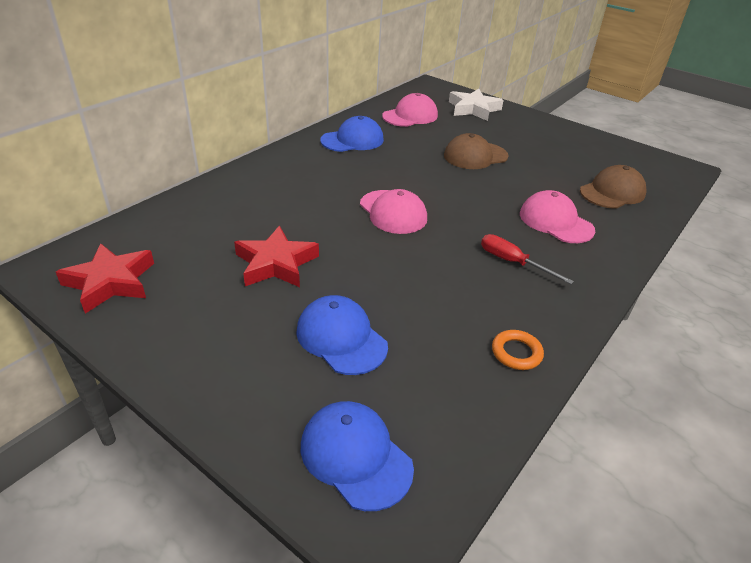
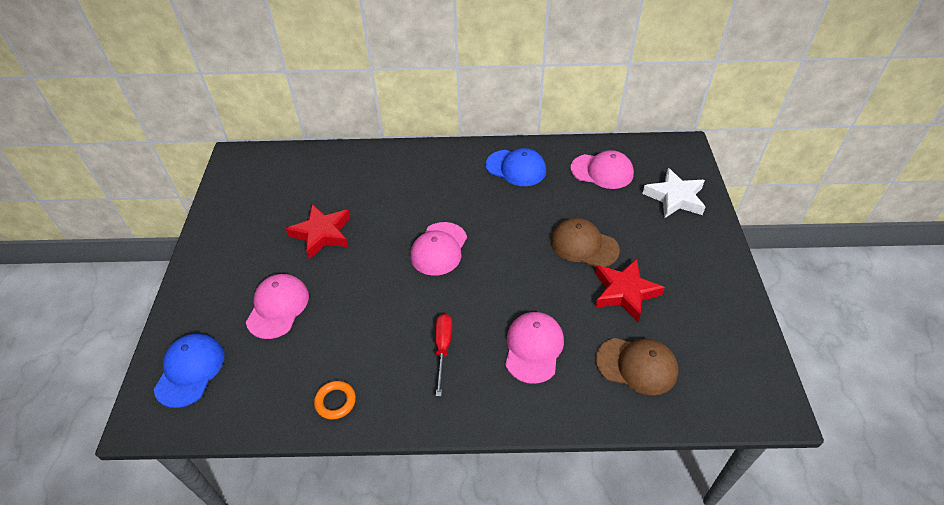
camera: 55 degrees right, 10 degrees up
red star [56,243,154,314] -> red star moved to [595,259,665,322]
blue cap [296,295,388,375] -> pink cap [246,274,309,339]

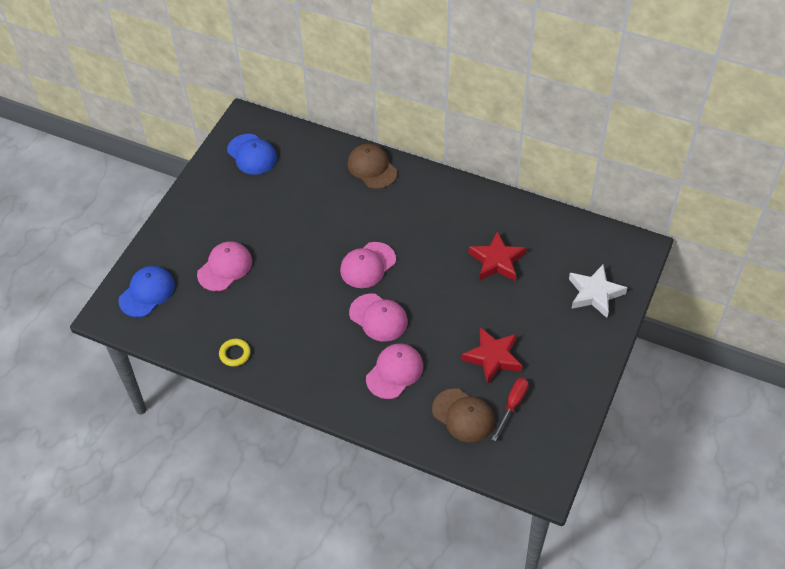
camera: 25 degrees right, 5 degrees up
red star [286,204,350,259] -> red star moved to [469,231,526,281]
orange ring [314,381,356,420] -> yellow ring [219,339,251,367]
red screwdriver [435,314,452,397] -> red screwdriver moved to [492,378,529,441]
blue cap [486,148,546,186] -> blue cap moved to [227,134,277,175]
brown cap [551,218,620,268] -> brown cap moved to [347,143,397,189]
pink cap [571,150,634,189] -> pink cap moved to [349,294,408,342]

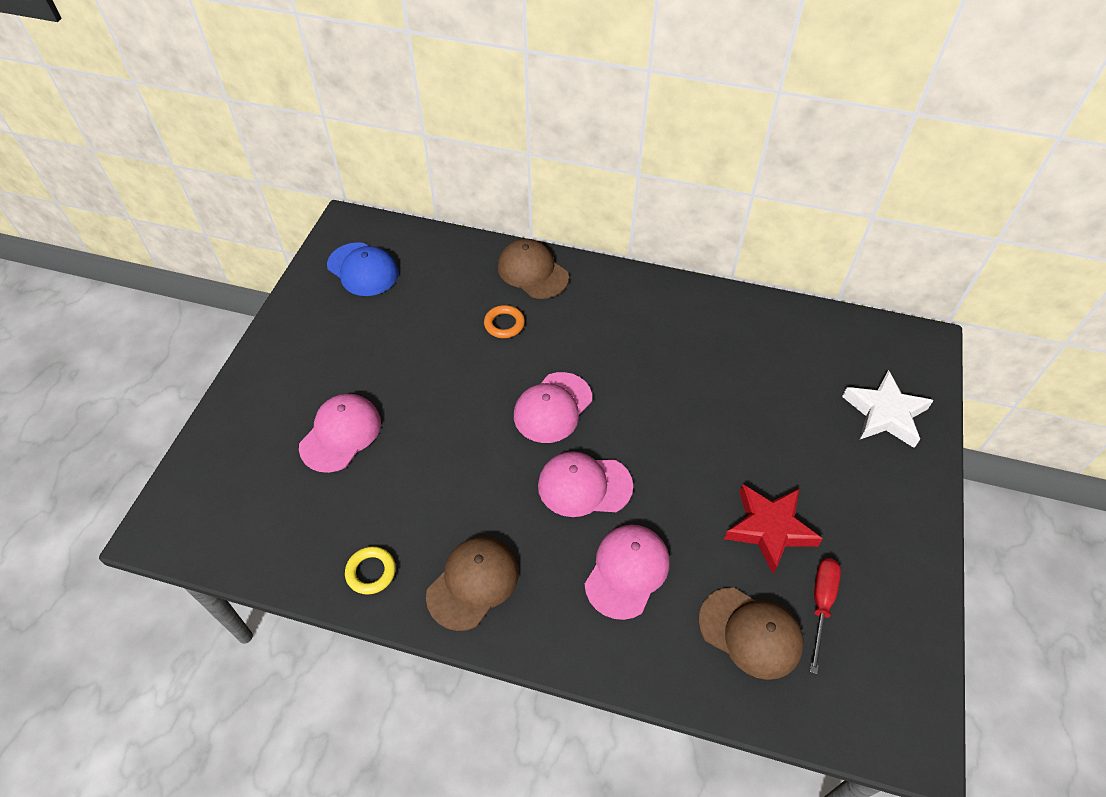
camera: 10 degrees left, 0 degrees up
blue cap [118,266,175,317] -> none
pink cap [349,294,408,342] -> pink cap turned 150 degrees clockwise [538,451,633,517]
red star [469,231,526,281] -> none
none -> brown cap [426,537,518,631]
none -> orange ring [484,305,525,338]

